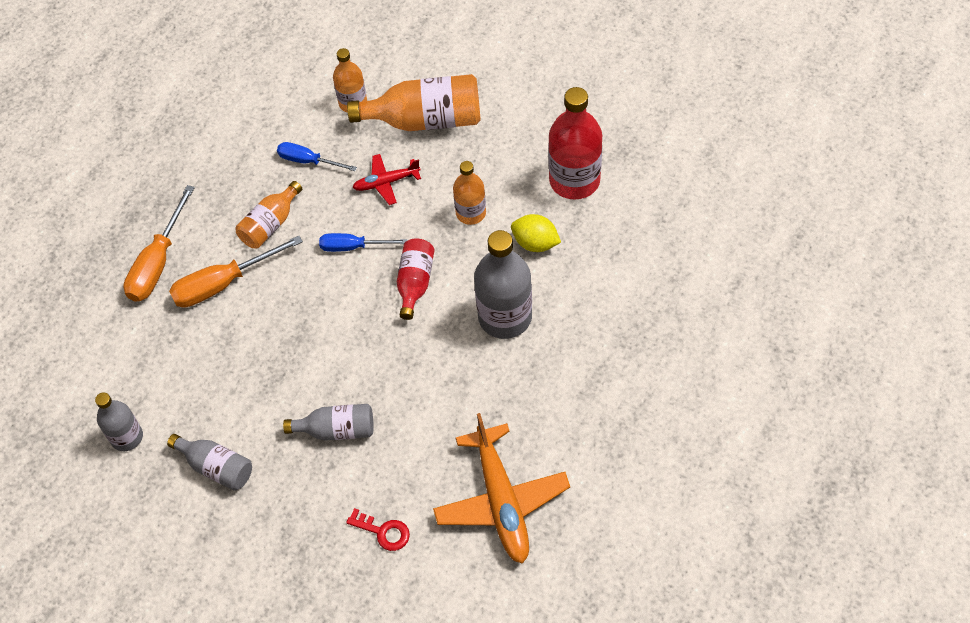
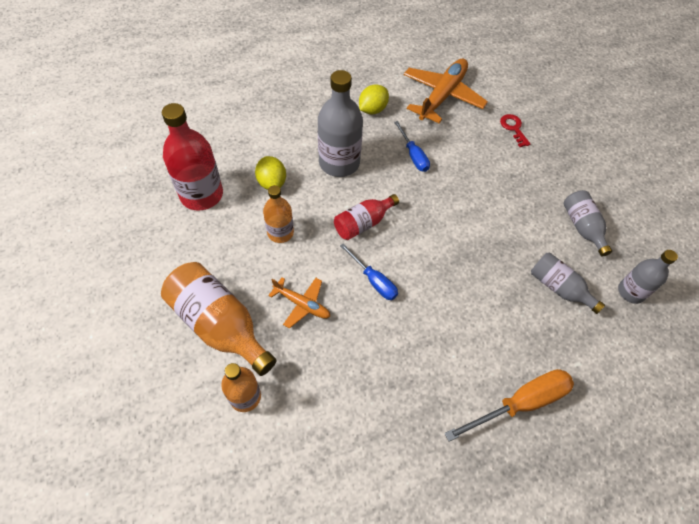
camera: 140 degrees left, 0 degrees up
orange screwdriver [169,236,303,308] -> none
orange bottle [235,181,302,248] -> none
blue screwdriver [277,142,357,171] -> blue screwdriver moved to [394,121,430,172]
grey bottle [283,404,374,441] -> grey bottle moved to [531,253,605,314]
red plane [352,154,421,205] -> orange plane [268,278,330,329]
none -> yellow lemon [359,84,389,115]

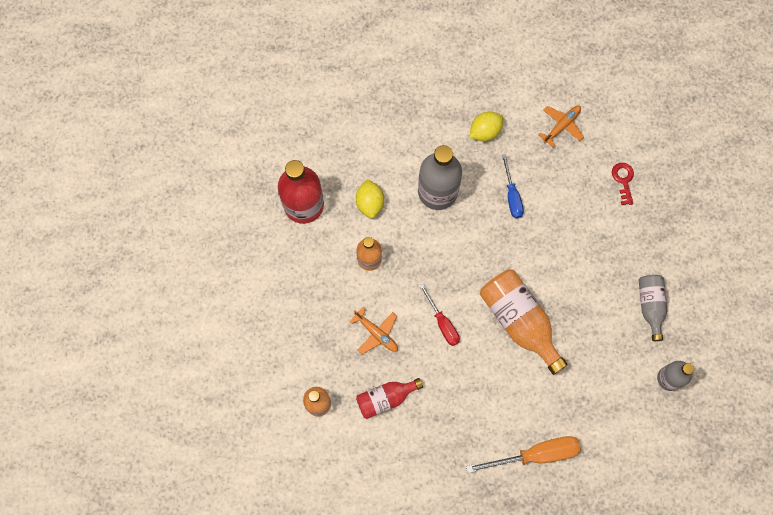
camera: 15 degrees right, 15 degrees up
orange bottle [161,262,277,376] -> orange bottle moved to [480,269,568,375]
red bottle [334,194,399,240] -> red bottle moved to [356,378,423,419]
blue screwdriver [340,243,398,300] -> red screwdriver [419,283,460,346]
orange plane [404,58,488,123] -> orange plane [539,106,584,148], size x0.53
grey bottle [531,253,605,314] -> none

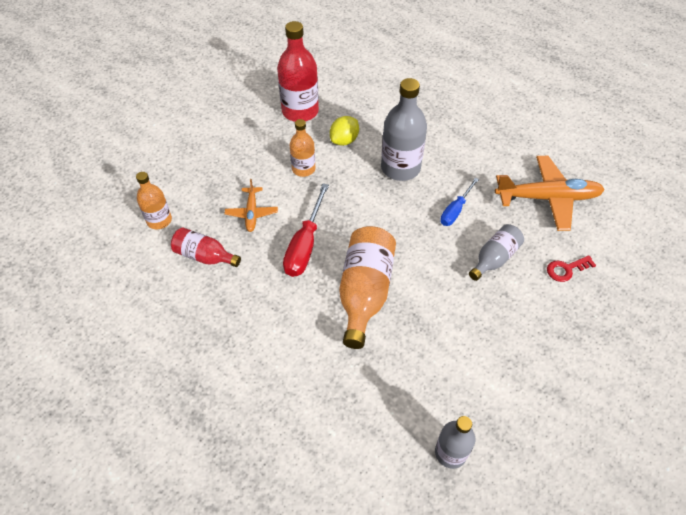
camera: 45 degrees right, 20 degrees down
red screwdriver [419,283,460,346] -> red screwdriver [283,184,329,277], size x1.58
orange screwdriver [466,436,581,473] -> none
yellow lemon [469,112,503,141] -> none
orange plane [539,106,584,148] -> orange plane [495,156,605,231], size x1.88
red key [612,163,634,205] -> red key turned 150 degrees counterclockwise [547,255,596,282]
grey bottle [639,275,668,341] -> grey bottle moved to [469,224,524,281]

